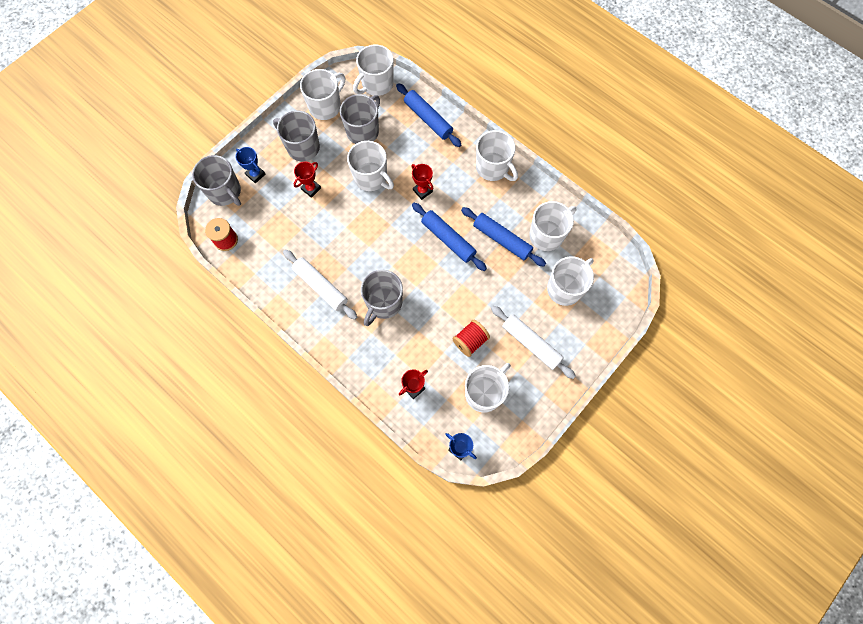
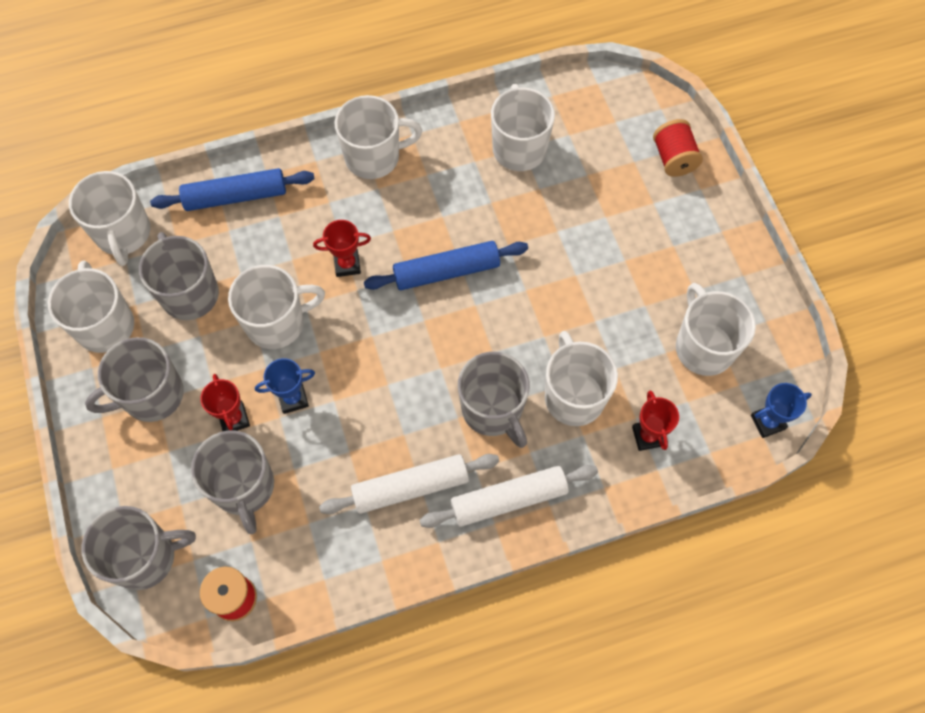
camera: 60 degrees left, 5 degrees down
blue trophy [235,147,266,183] -> blue trophy moved to [255,358,315,414]
red spool [452,320,490,357] -> red spool moved to [653,119,703,177]
blue rolling pin [461,207,546,267] -> none
white rolling pin [491,306,576,379] -> white rolling pin moved to [420,465,598,528]
white mug [547,256,594,306] -> white mug moved to [545,331,618,426]
none -> grey mug [191,431,274,534]

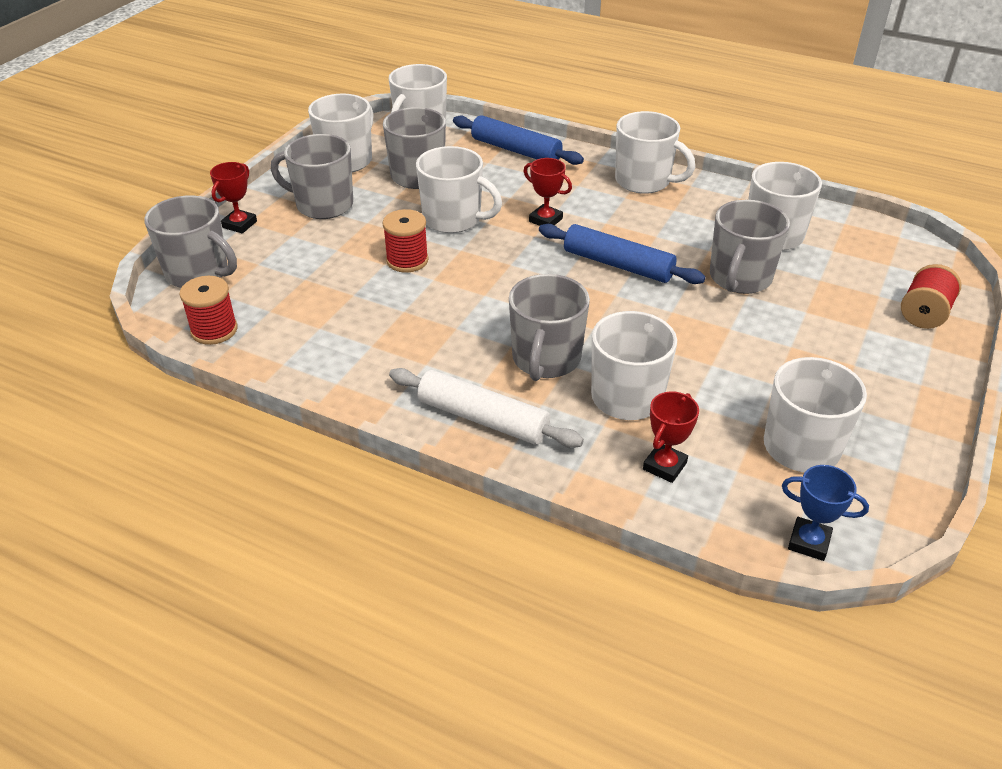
camera: 45 degrees right, 25 degrees down
grey mug [191,431,274,534] -> grey mug moved to [710,200,790,294]
red trophy [200,374,250,431] -> red trophy moved to [210,162,257,234]
blue trophy [255,358,315,414] -> red spool [383,209,429,273]
white rolling pin [319,454,499,514] -> none

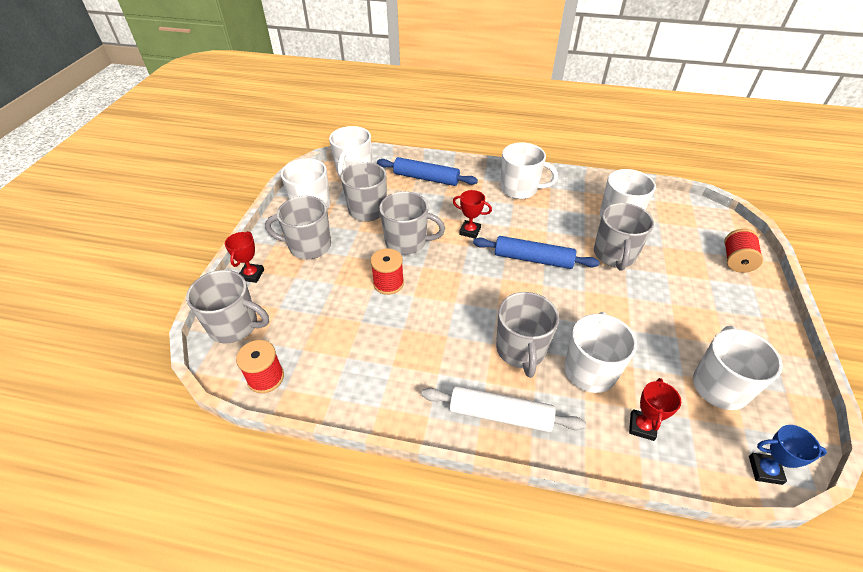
camera: 15 degrees left, 5 degrees up
white mug [416,146,502,233] -> grey mug [379,192,445,255]

